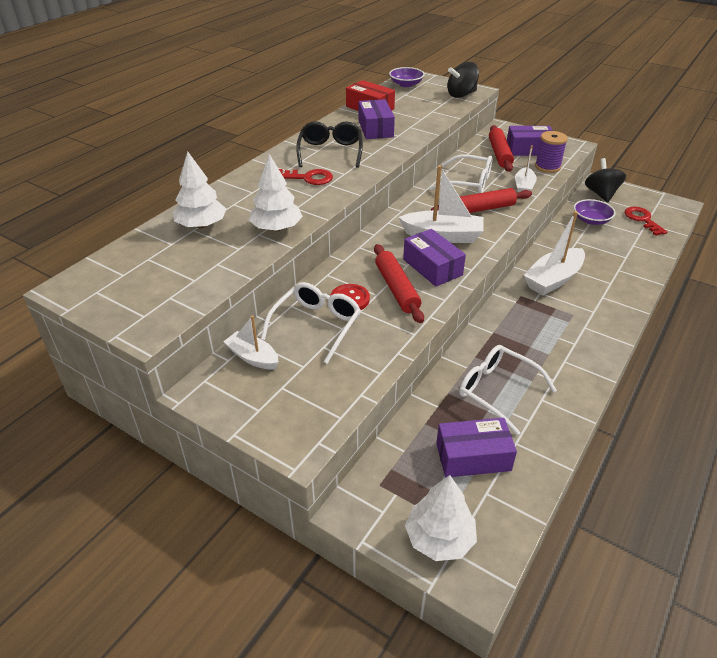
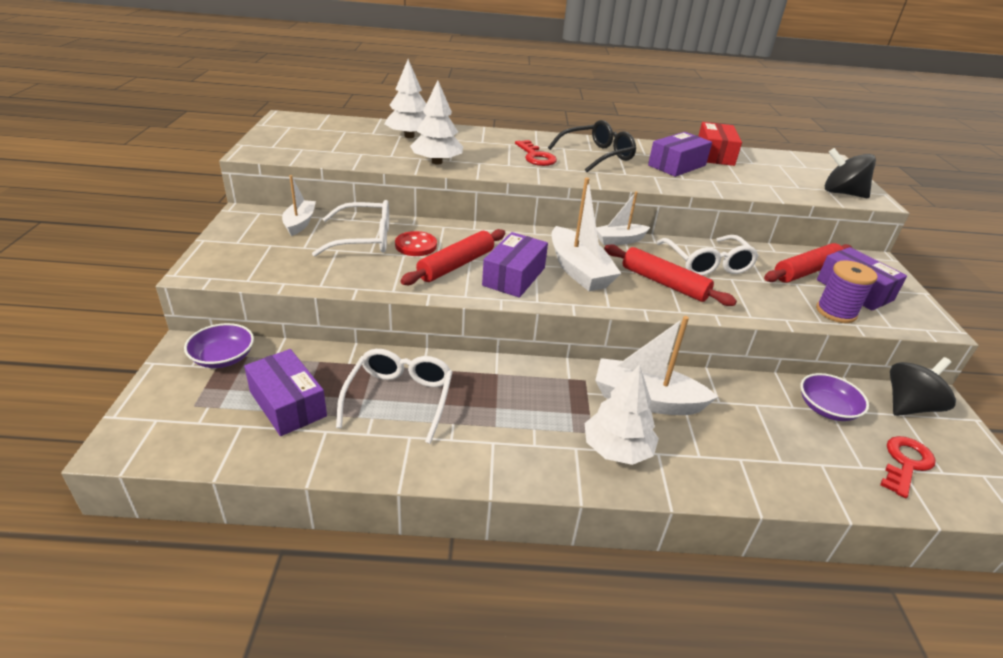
camera: 55 degrees right, 5 degrees down
purple bowl [389,67,425,87] -> purple bowl moved to [184,323,254,368]
white tree [405,475,477,561] -> white tree moved to [585,365,659,465]
white boat [515,146,537,193] -> white boat moved to [596,191,650,245]

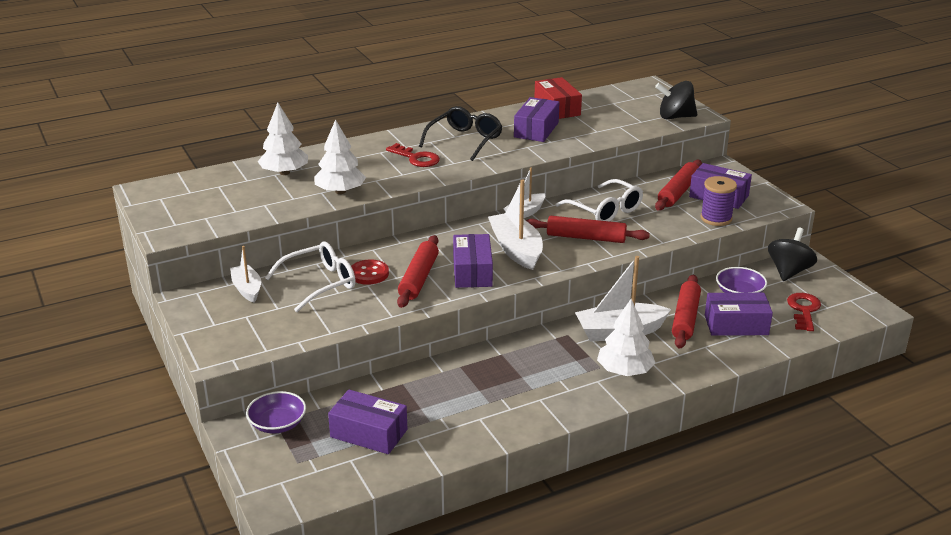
camera: 25 degrees left, 5 degrees down
white glasses [336,349,452,444] -> none
white boat [552,177,621,291] -> white boat turned 150 degrees counterclockwise [488,180,543,270]
none -> red rolling pin [672,275,701,349]
none -> purple box [705,293,773,336]

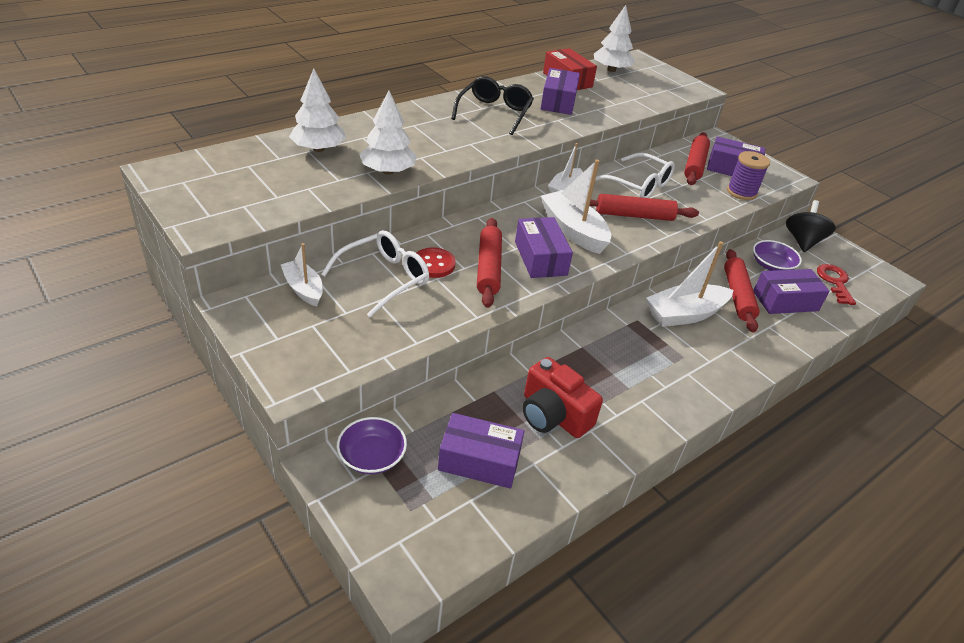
camera: 15 degrees left, 10 degrees up
red key [386,143,440,167] -> none
white tree [597,299,656,376] -> white tree moved to [594,5,635,72]
black spinning top [655,81,697,119] -> none
none -> red camera [522,357,603,438]

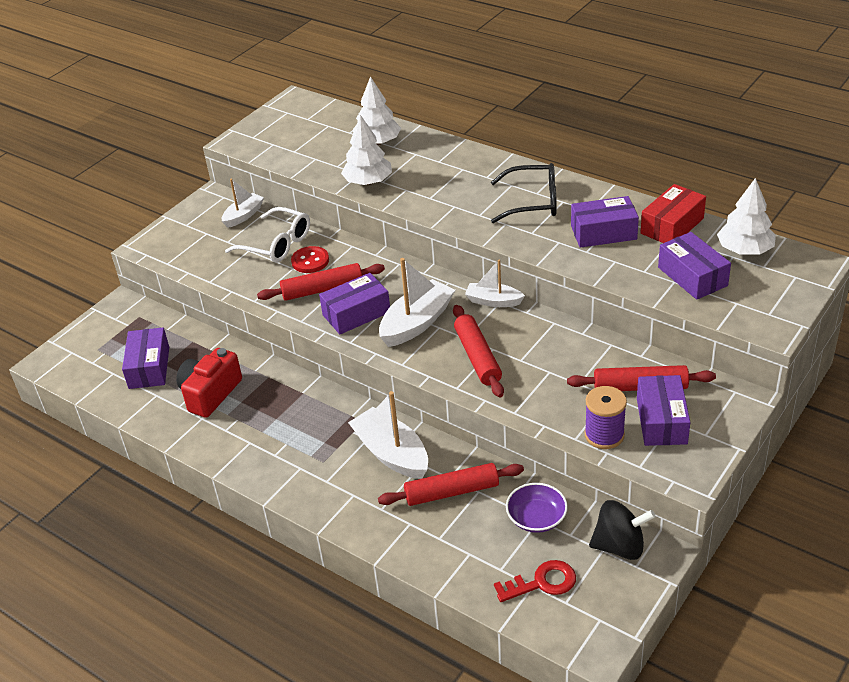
camera: 80 degrees right, 0 degrees up
purple bowl [337,417,407,474] -> none
white glasses [595,153,675,198] -> none
purple box [753,269,830,314] -> purple box moved to [658,232,731,300]

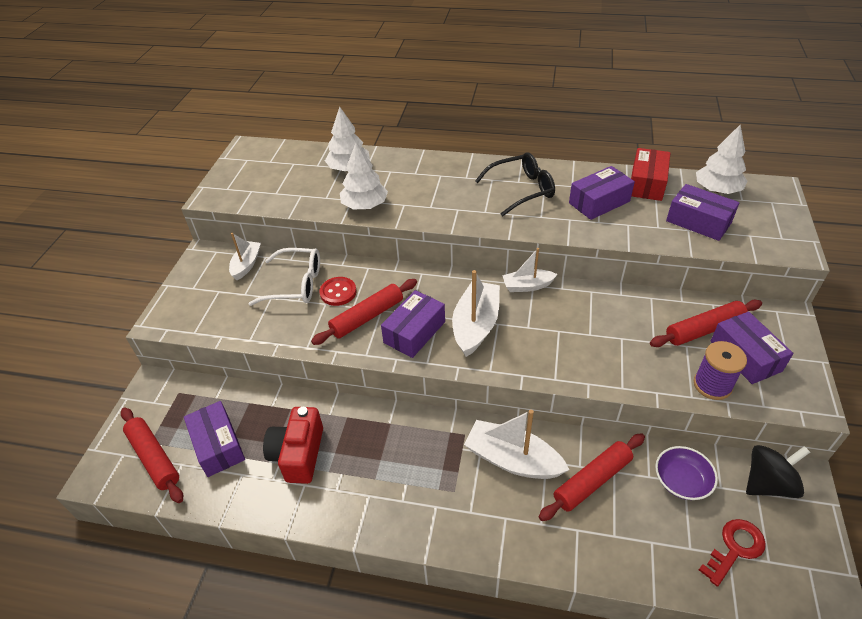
camera: 25 degrees left, 5 degrees up
red rolling pin [453,305,504,397] -> red rolling pin moved to [121,407,183,503]

